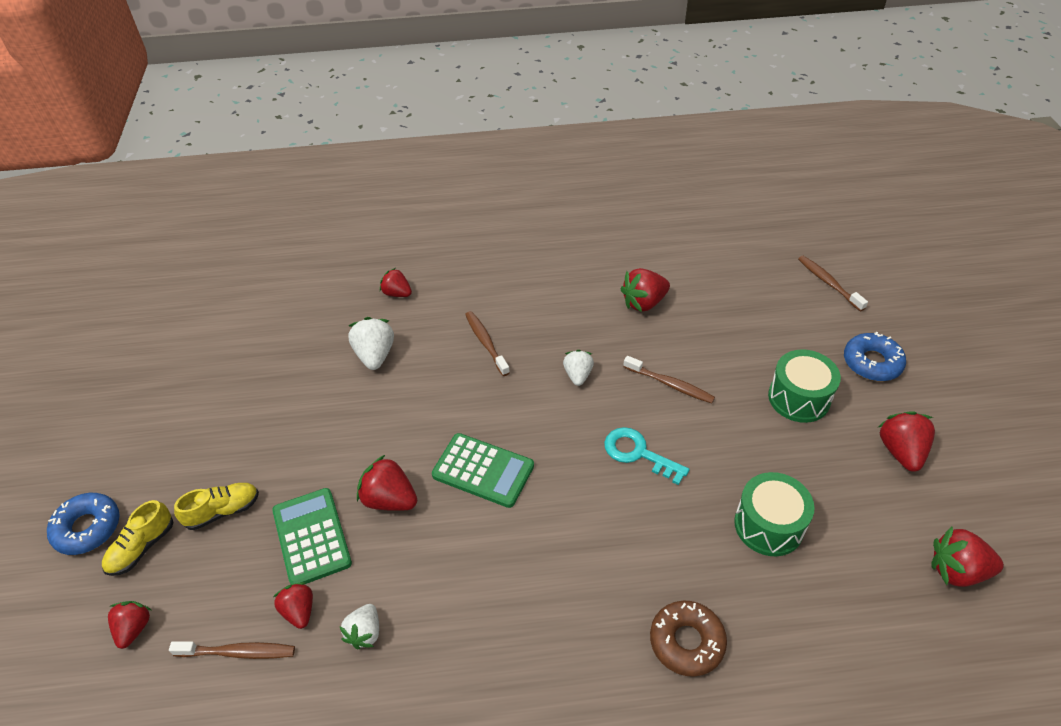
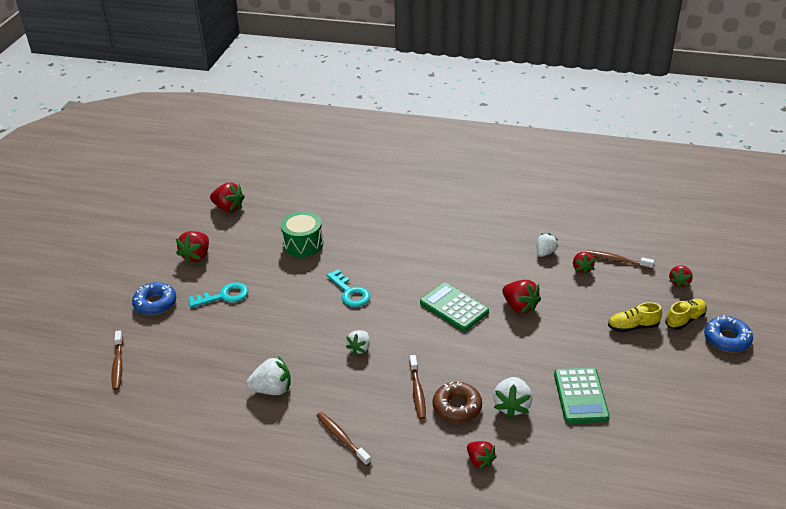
camera: 160 degrees left, 10 degrees down
green calculator [272,488,352,584] -> green calculator moved to [554,368,610,424]
red strawberry [620,268,670,312] -> white strawberry [246,356,291,395]
brown toothbrush [623,356,715,404] -> brown toothbrush moved to [317,412,371,466]
brown donut [650,601,727,677] -> brown donut moved to [433,381,482,423]
green drum [768,349,841,423] -> turquoise key [188,282,249,308]

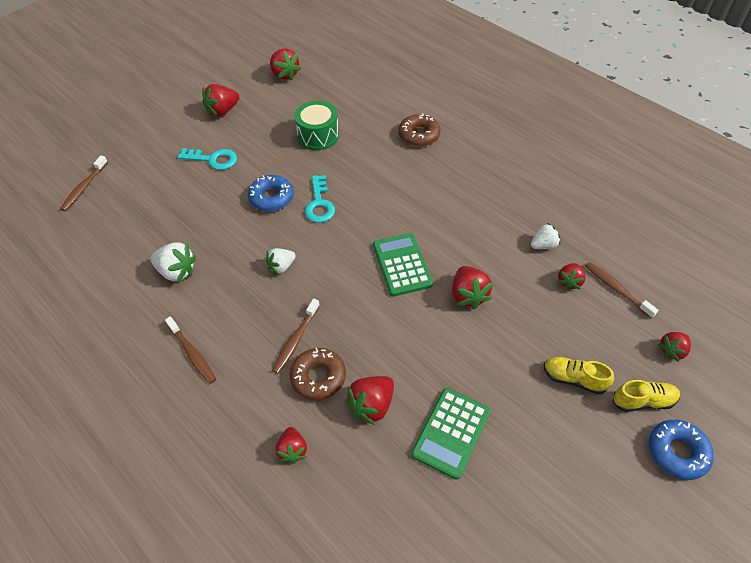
camera: 30 degrees right, 15 degrees up
blue donut [132,282,176,315] -> blue donut moved to [248,175,294,211]
brown toothbrush [317,412,371,466] -> brown toothbrush turned 150 degrees clockwise [165,316,216,384]
white strawberry [493,377,532,419] -> red strawberry [345,376,394,425]
none -> brown donut [398,113,441,147]

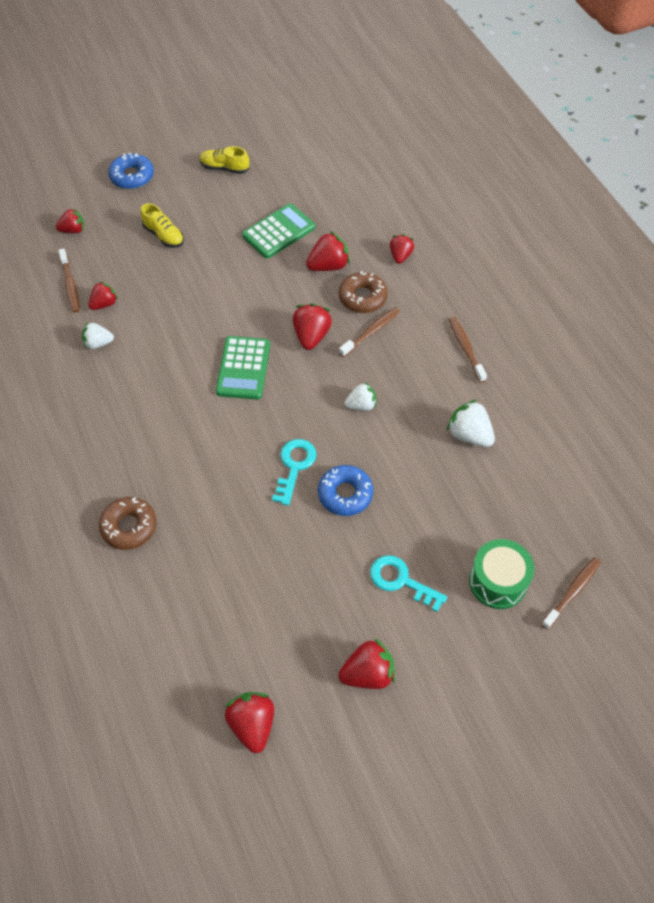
camera: 160 degrees left, 5 degrees up
green drum [294,101,339,151] -> green drum moved to [469,539,534,609]
red strawberry [452,266,493,309] -> red strawberry moved to [293,303,332,350]
yellow shoe [613,380,680,412] -> yellow shoe moved to [200,146,249,174]

